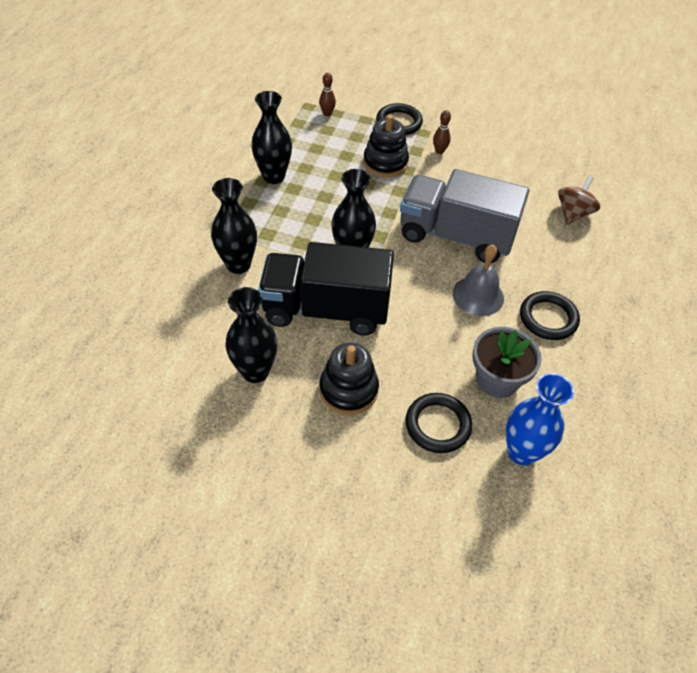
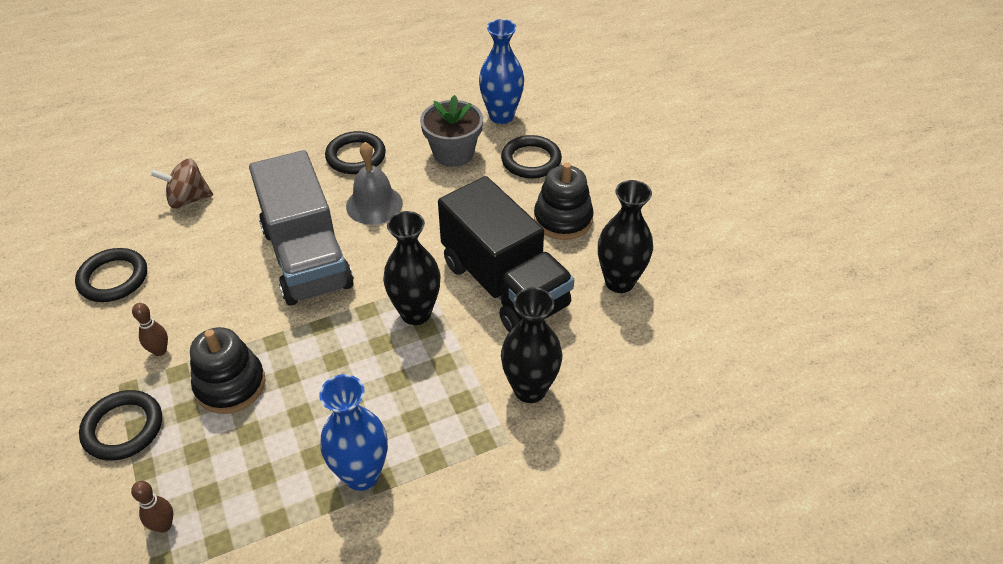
camera: 130 degrees left, 5 degrees down
black vase [251,91,292,184] -> blue vase [319,374,388,491]
none -> black ring [75,248,147,302]

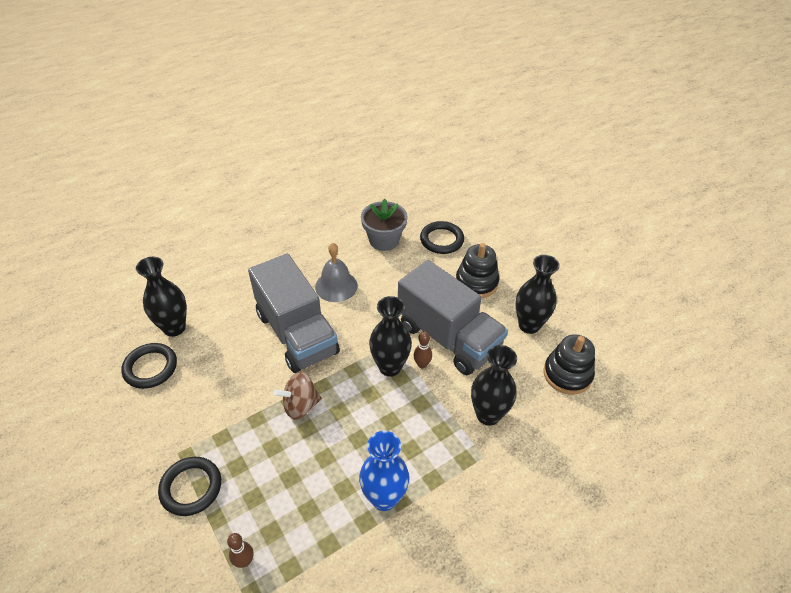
camera: 10 degrees left, 0 degrees up
brown bowling pin [132,303,168,356] -> brown bowling pin moved to [413,331,432,368]
brown spinning top [150,158,213,208] -> brown spinning top moved to [274,372,322,420]
black stacking toy [190,327,266,414] -> black stacking toy moved to [543,334,595,395]
black ring [325,131,386,174] -> none
black truck [438,176,574,332] -> grey truck [398,260,508,375]
blue vase [479,19,524,124] -> none
none -> black vase [136,257,187,337]

